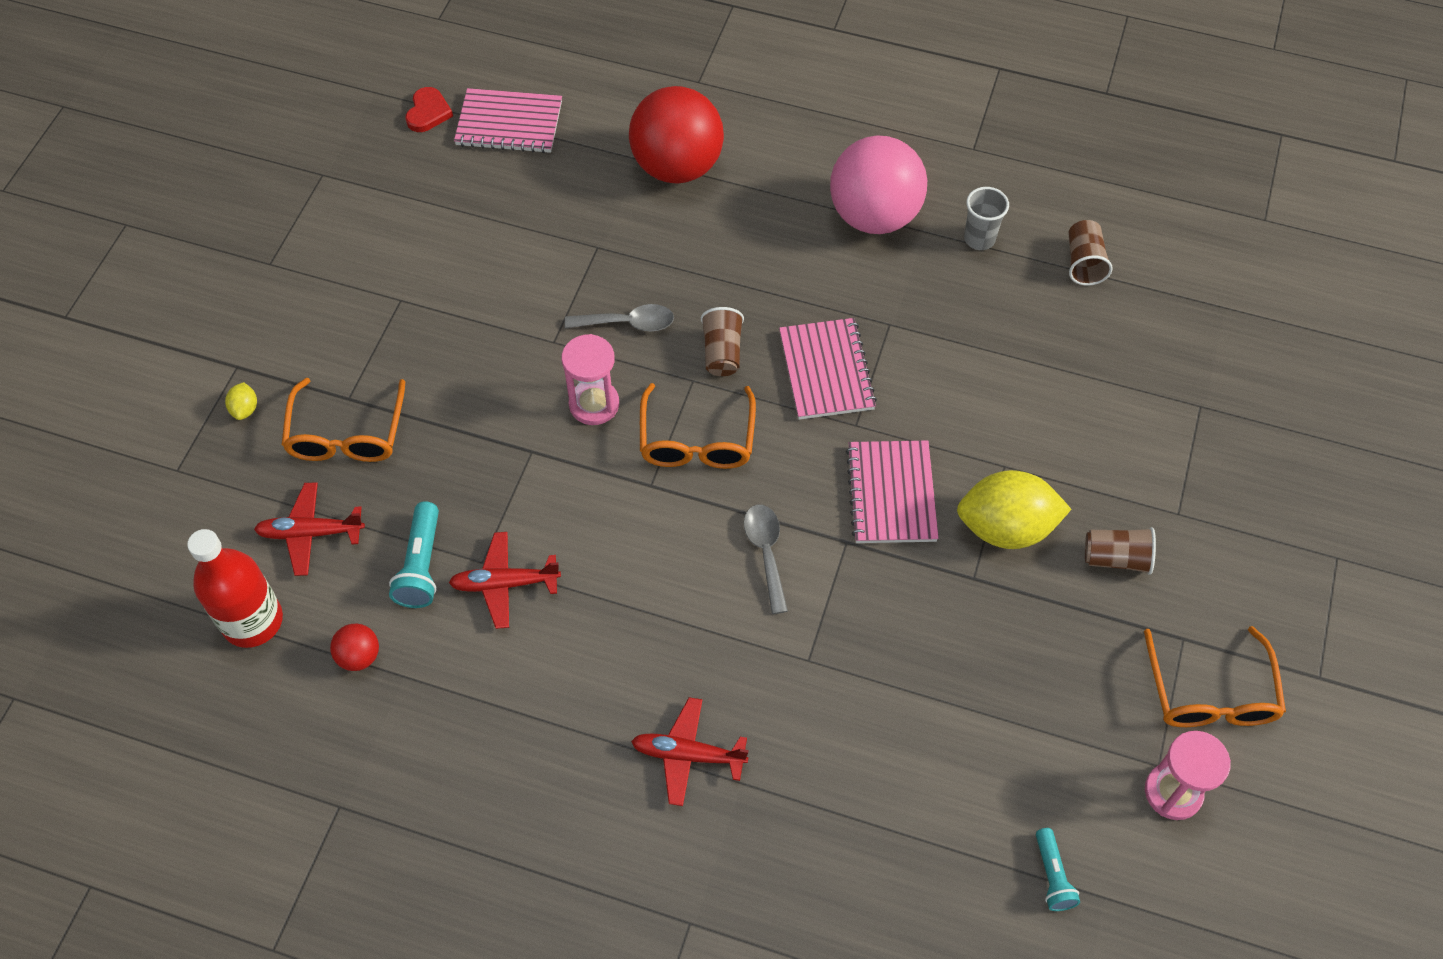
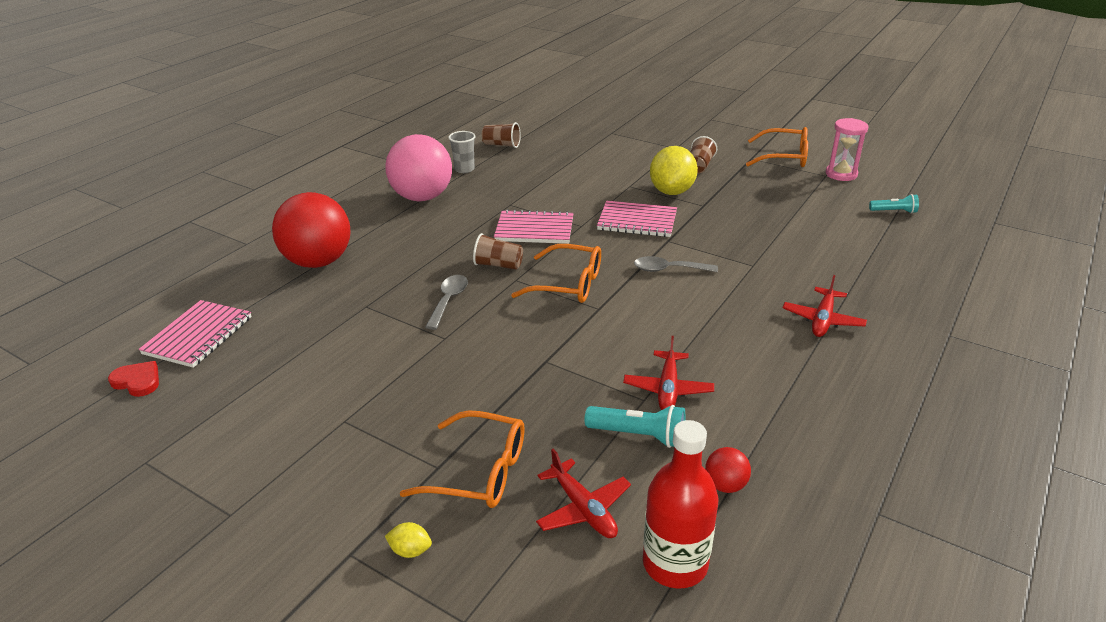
camera: 75 degrees left, 25 degrees down
red plane [254,482,365,576] -> red plane turned 45 degrees counterclockwise [536,449,631,538]
pink hourglass [562,334,619,425] -> none

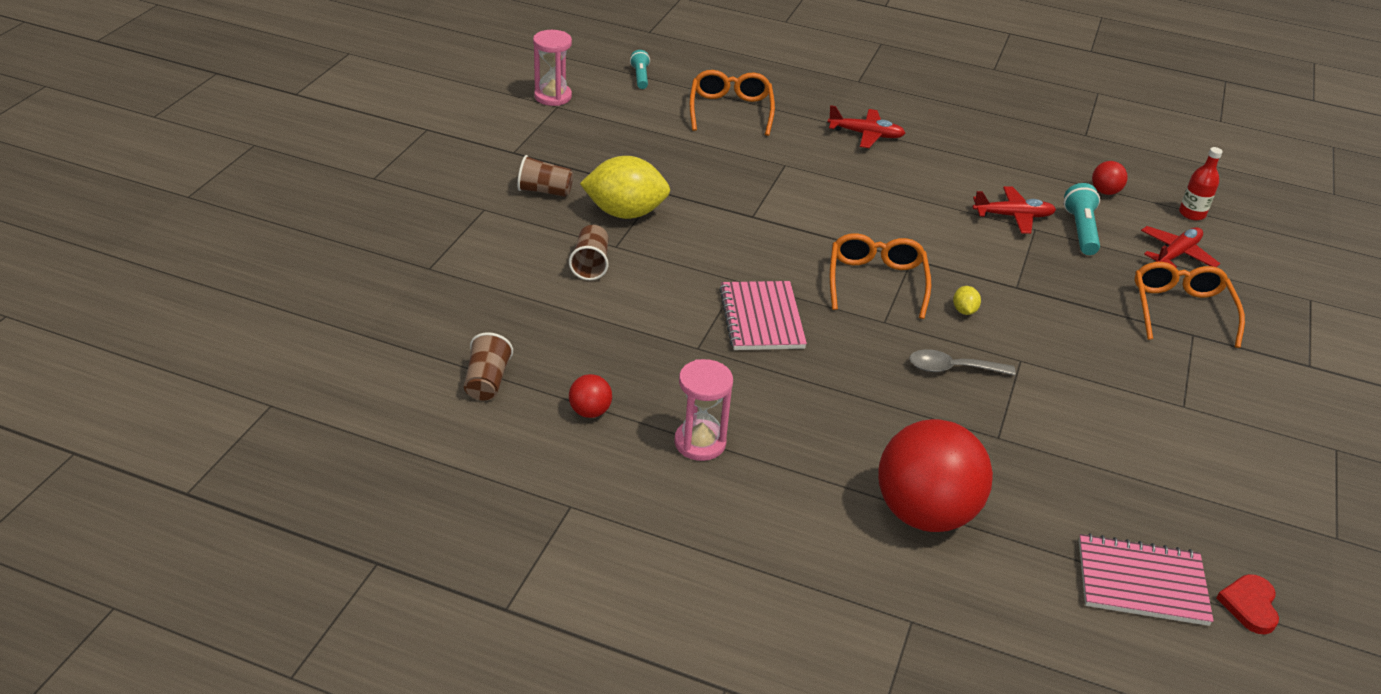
camera: 105 degrees left, 5 degrees up
pink ball [385,134,452,201] -> pink hourglass [674,359,733,461]
yellow lemon [385,522,432,558] -> yellow lemon moved to [953,286,981,315]
grey cup [448,131,476,173] -> red ball [569,374,612,418]
brown cup [473,233,523,270] -> brown cup moved to [569,225,609,280]
pink notebook [597,201,677,237] -> none
grey spoon [634,256,718,272] -> none
red bottle [643,420,718,589] -> red bottle [1179,147,1223,220], size x0.59
orange glasses [746,127,808,167] -> orange glasses moved to [690,70,775,136]

